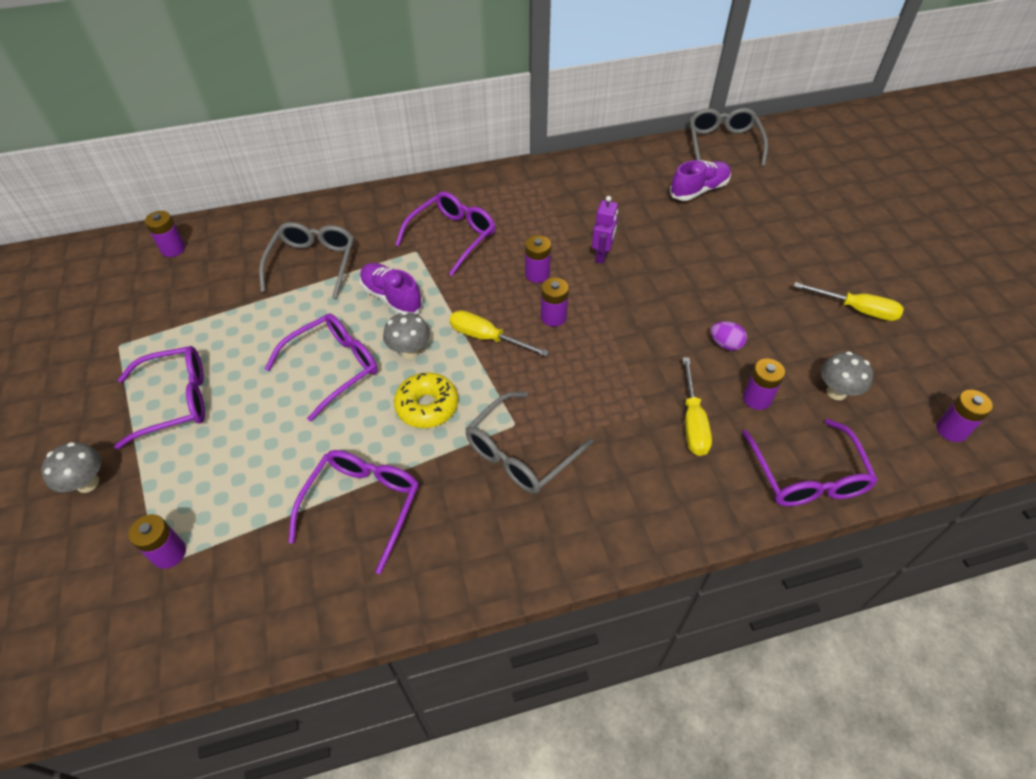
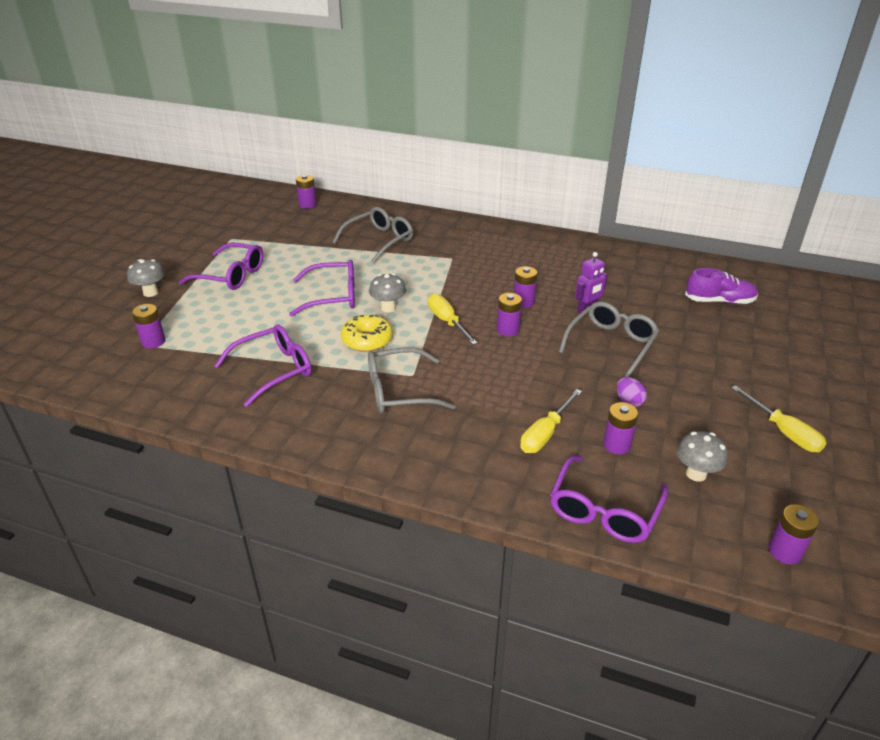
camera: 35 degrees right, 15 degrees down
purple shoe [359,263,423,314] -> none
purple glasses [395,191,496,276] -> none
grey glasses [689,108,768,167] -> grey glasses moved to [559,302,660,377]

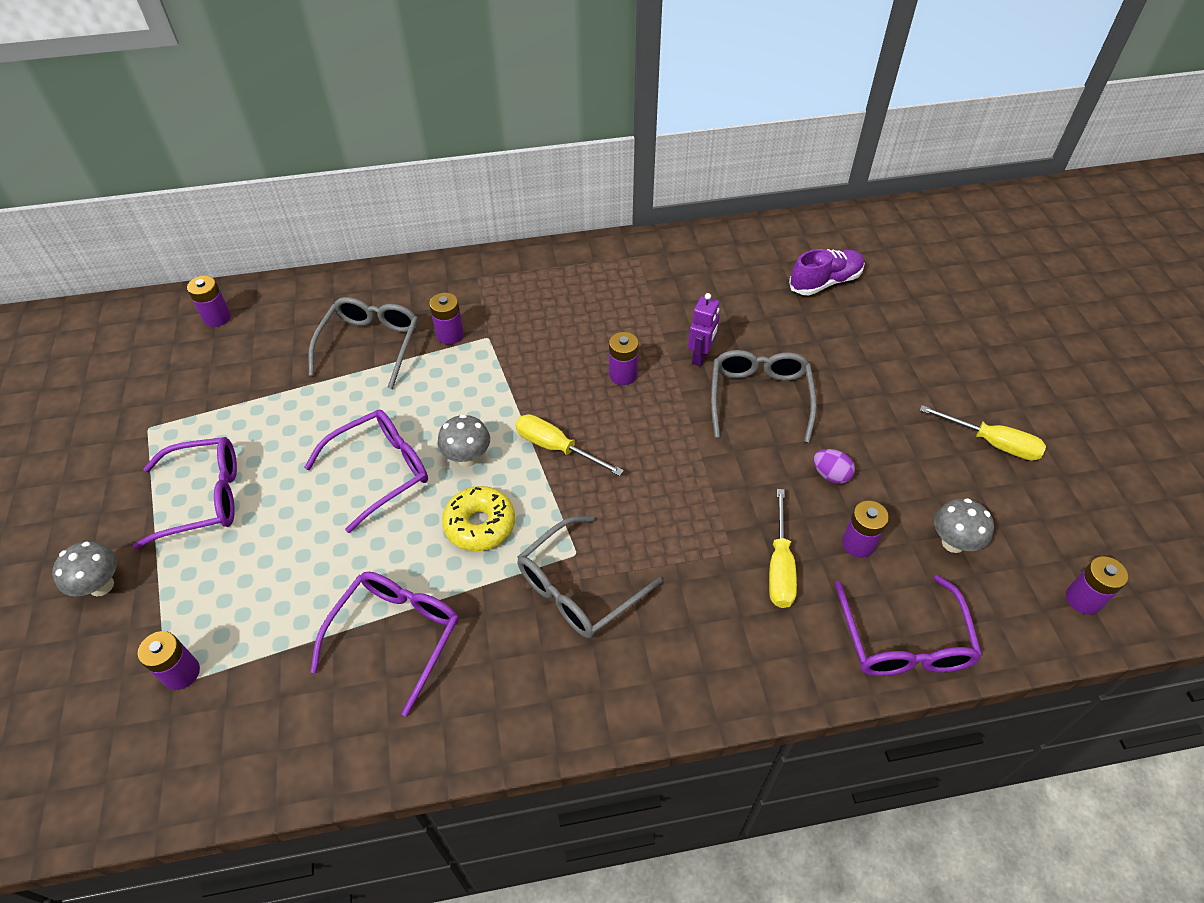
camera: 30 degrees left, 15 degrees up
purple battery [497,293,522,336] -> purple battery moved to [429,293,464,345]

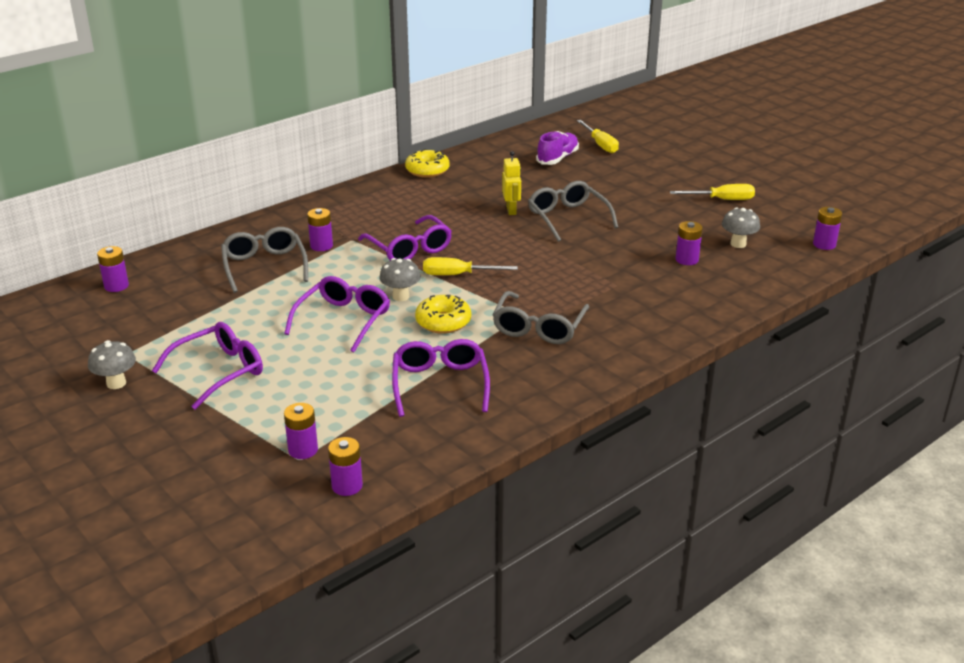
camera: 30 degrees left, 20 degrees down
grey mushroom [52,541,117,597] -> grey mushroom moved to [88,340,136,389]
purple battery [609,332,639,385] -> purple battery moved to [328,437,363,496]
purple robot [688,293,720,366] -> yellow robot [502,151,521,215]
yellow screwdriver [769,489,797,608] -> yellow screwdriver moved to [577,120,619,153]
purple egg [813,449,855,484] -> none
purple glasses [835,575,982,676] -> purple glasses moved to [358,215,452,261]
none -> yellow donut [405,149,450,178]

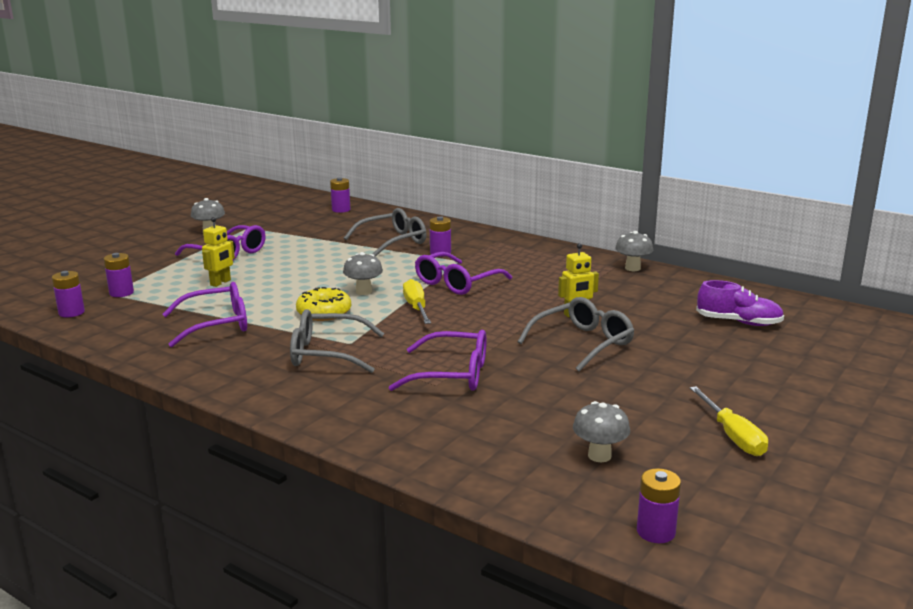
camera: 75 degrees right, 10 degrees down
purple glasses [284,276,390,352] -> purple glasses moved to [389,330,487,391]
yellow donut [405,149,450,178] -> grey mushroom [615,231,653,271]
yellow screwdriver [577,120,619,153] -> none
purple battery [676,221,703,265] -> none
none -> yellow robot [202,217,235,287]

